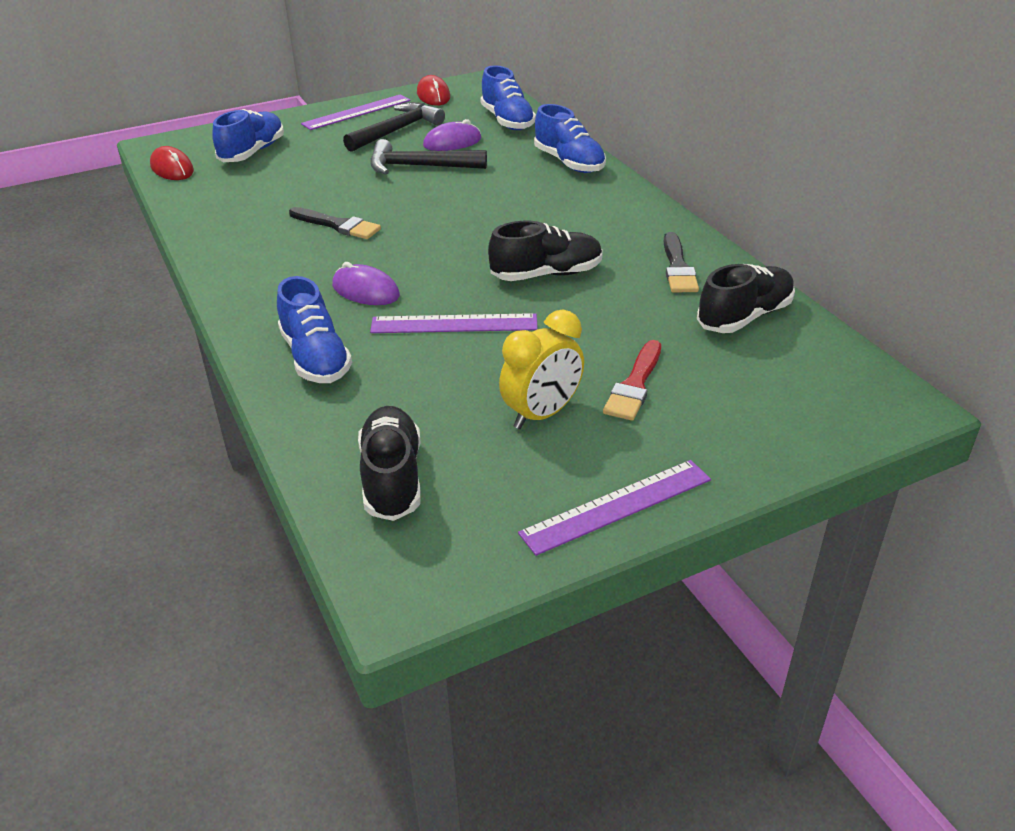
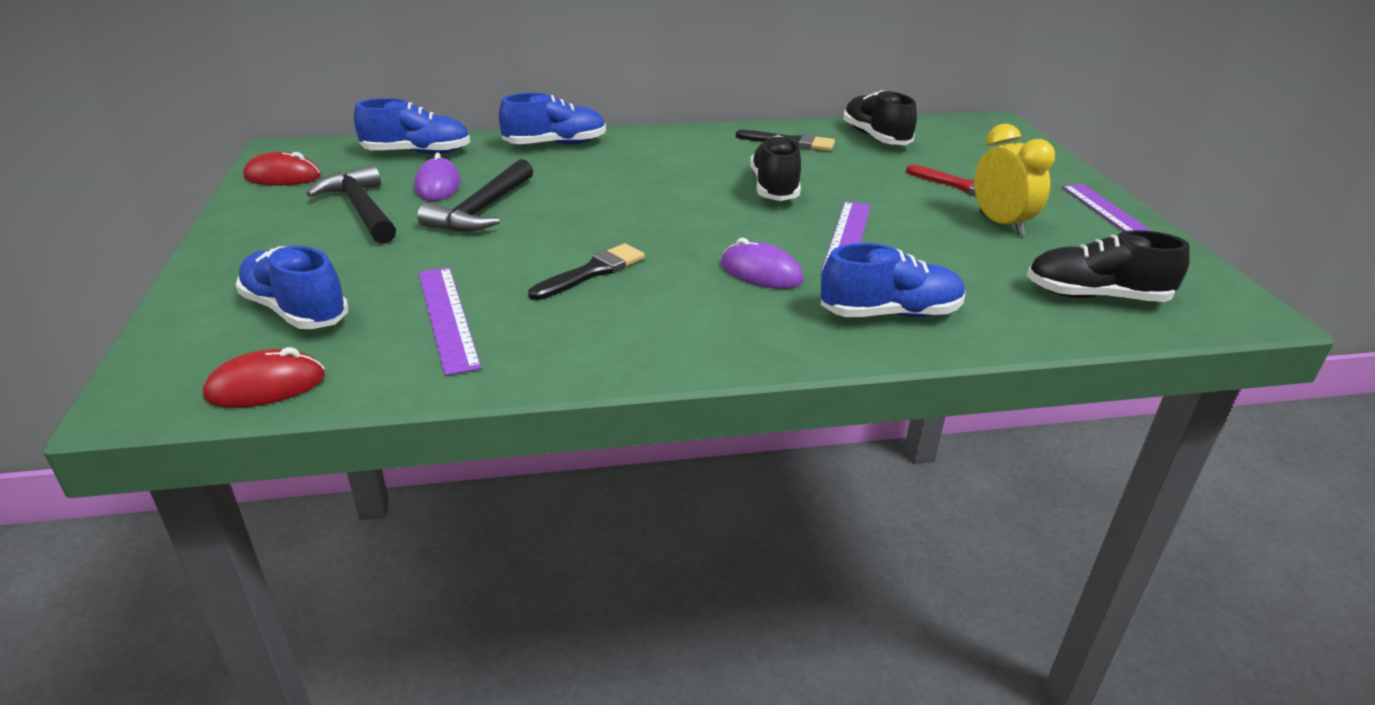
camera: 75 degrees left, 5 degrees down
purple ruler [301,94,411,130] -> purple ruler moved to [418,267,482,376]
purple mouse [332,262,400,305] -> purple mouse turned 75 degrees clockwise [721,238,804,289]

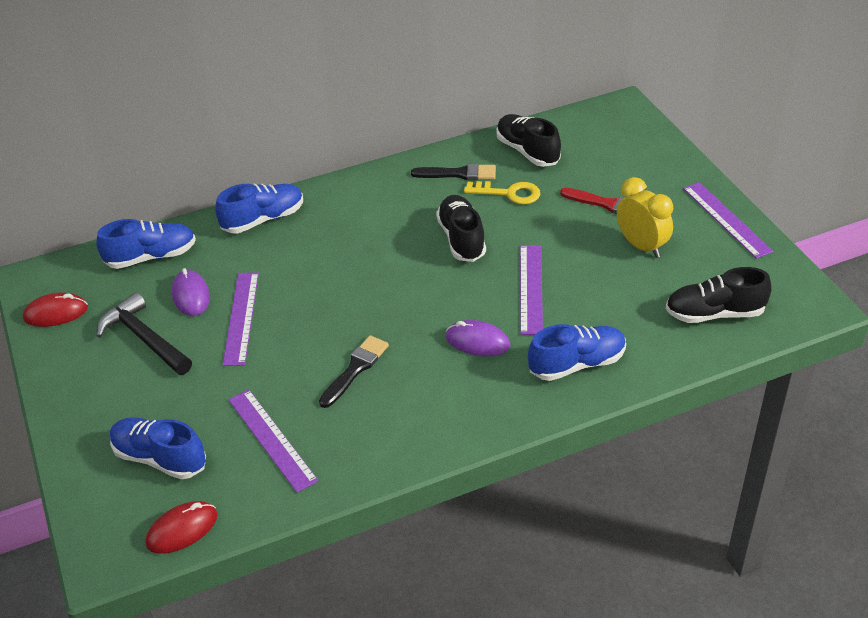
camera: 10 degrees left, 10 degrees up
black hammer [417,159,533,232] -> purple ruler [223,272,259,366]
none -> yellow key [464,181,540,204]

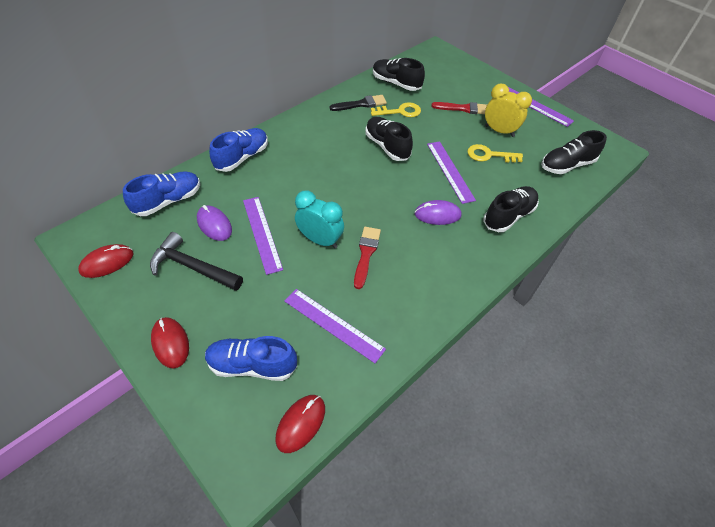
camera: 25 degrees left, 10 degrees up
black brush [319,335,389,408] -> red brush [354,227,381,289]
blue shoe [528,324,626,381] -> black shoe [483,186,539,232]
none -> red mouse [151,317,189,369]
none -> turquoise clock [295,190,344,248]
none -> yellow key [468,144,523,162]

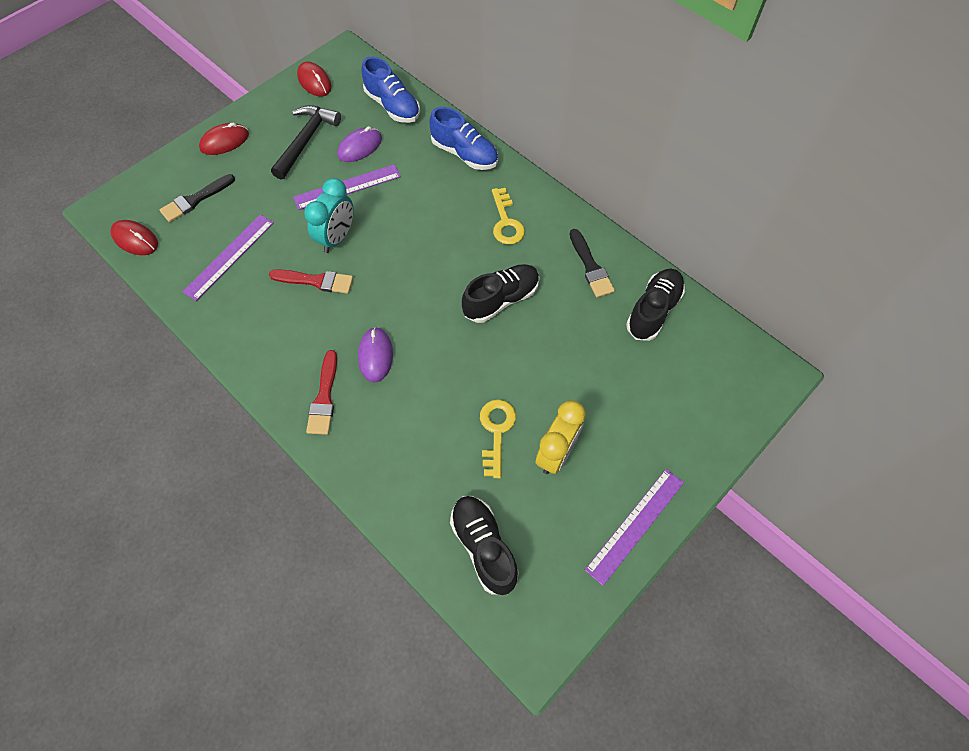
camera: 90 degrees right, 10 degrees up
blue shoe [205,336,297,381] -> black brush [159,174,235,222]
yellow key [371,102,421,117] -> yellow key moved to [492,188,525,245]
purple ruler [427,141,476,204] -> none
red brush [431,102,487,114] -> red brush moved to [306,350,337,435]
black shoe [483,186,539,232] -> none

